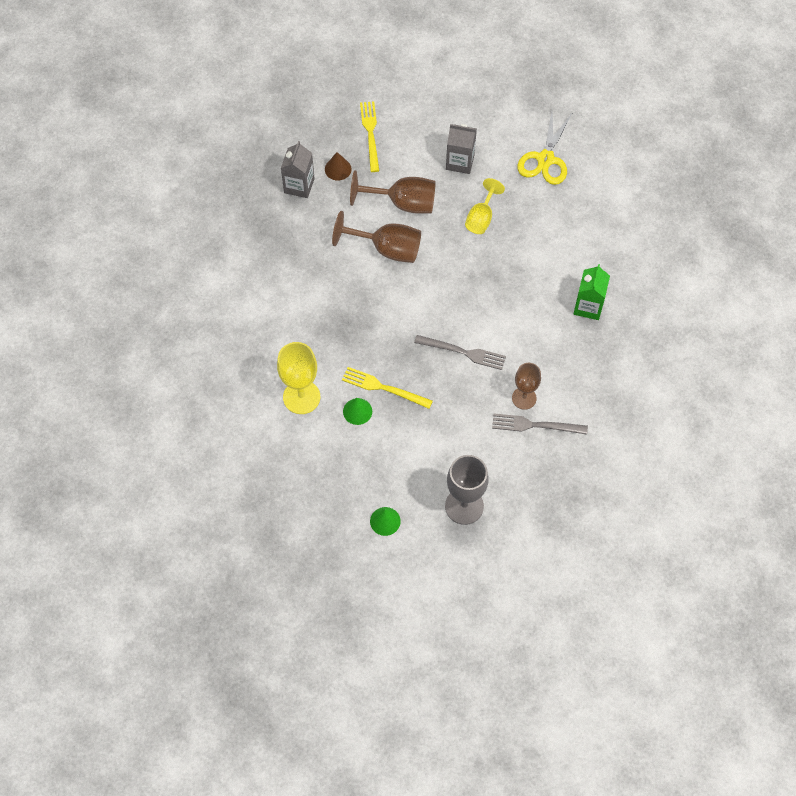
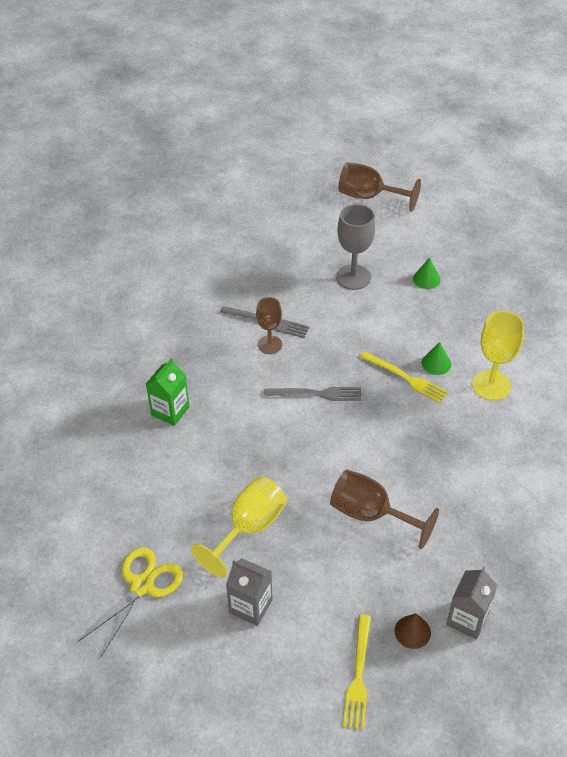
camera: 165 degrees left, 15 degrees down
brown goblet [350,170,436,214] -> brown goblet moved to [338,163,421,212]
grey fork [414,335,506,370] -> grey fork turned 150 degrees clockwise [264,387,361,401]
yellow goblet [465,178,505,234] -> yellow goblet [191,476,287,578], size x1.52

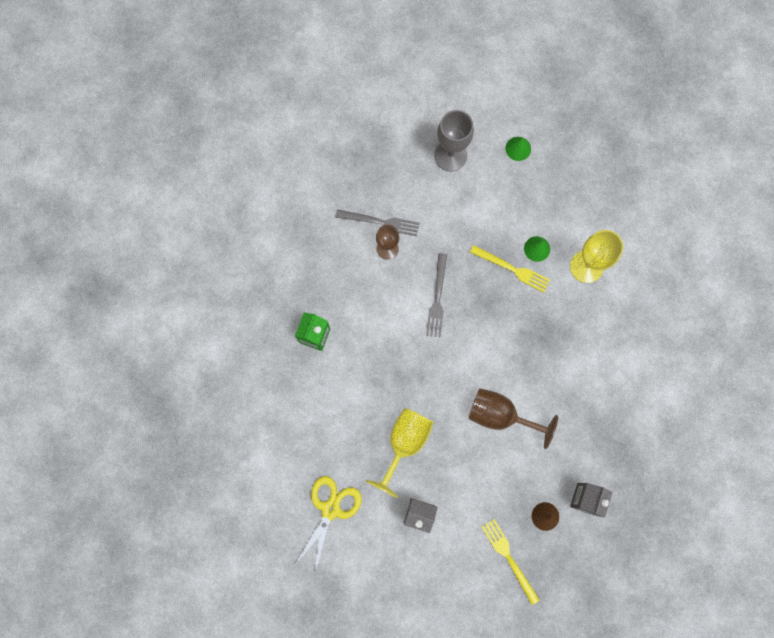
camera: 10 degrees left, 30 degrees up
grey fork [264,387,361,401] -> grey fork turned 105 degrees clockwise [426,253,447,337]
brown goblet [338,163,421,212] -> none
yellow fork [343,614,371,730] -> yellow fork turned 150 degrees clockwise [482,519,540,605]

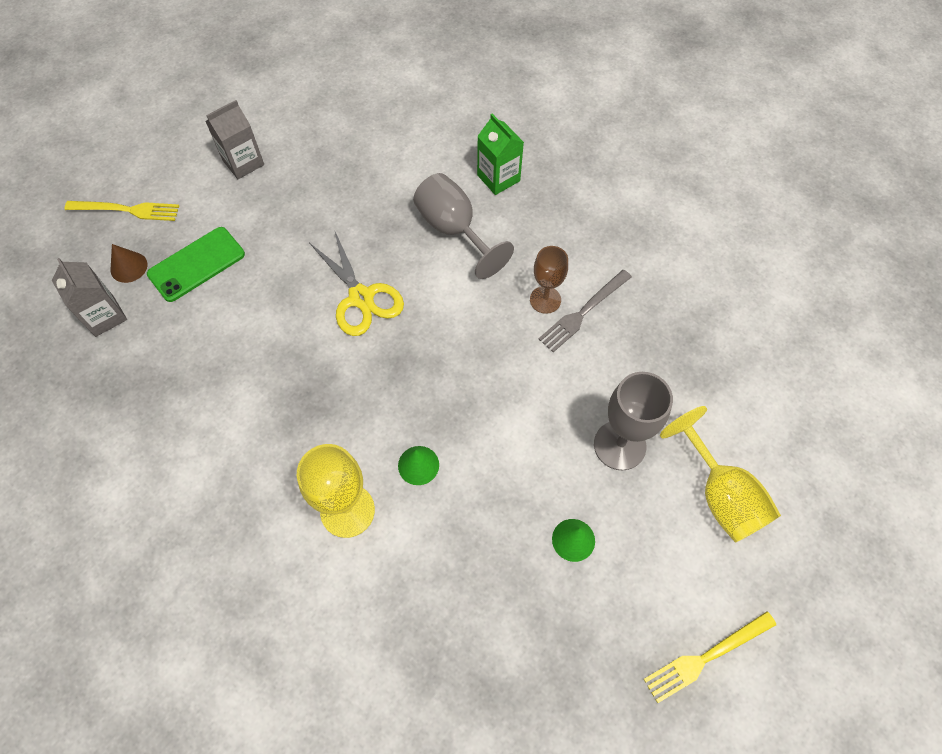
camera: 125 degrees right, 15 degrees down
yellow scissors [295,476,362,576] -> yellow scissors moved to [310,230,404,336]
yellow goblet [366,408,433,498] -> yellow goblet moved to [660,406,781,543]
grey fork [426,253,447,337] -> none
brown goblet [469,388,558,449] -> none
yellow fork [470,245,550,292] -> yellow fork moved to [644,611,776,703]
none -> green phone [147,227,245,302]
none -> grey goblet [413,173,514,279]

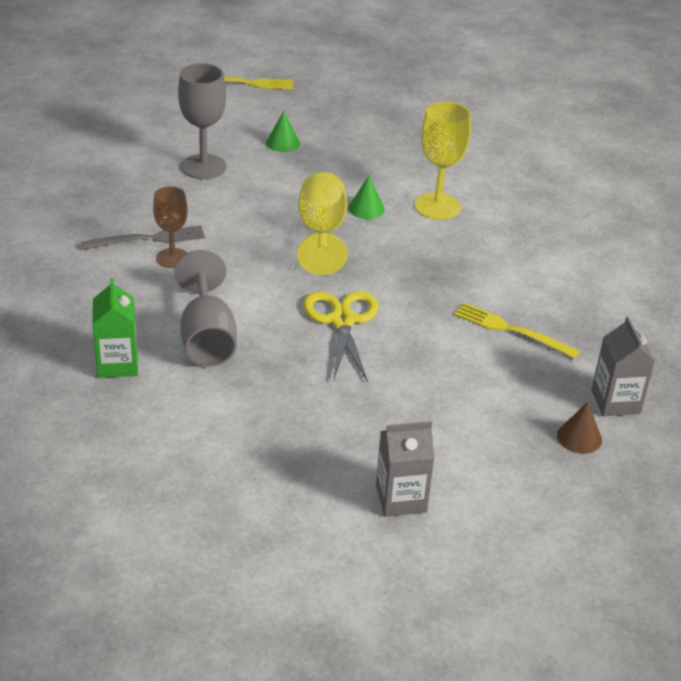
camera: 155 degrees left, 25 degrees down
yellow fork [64,201,179,221] -> yellow fork moved to [454,302,580,359]
green phone [147,227,245,302] -> none
yellow goblet [660,406,781,543] -> yellow goblet moved to [297,172,348,275]

